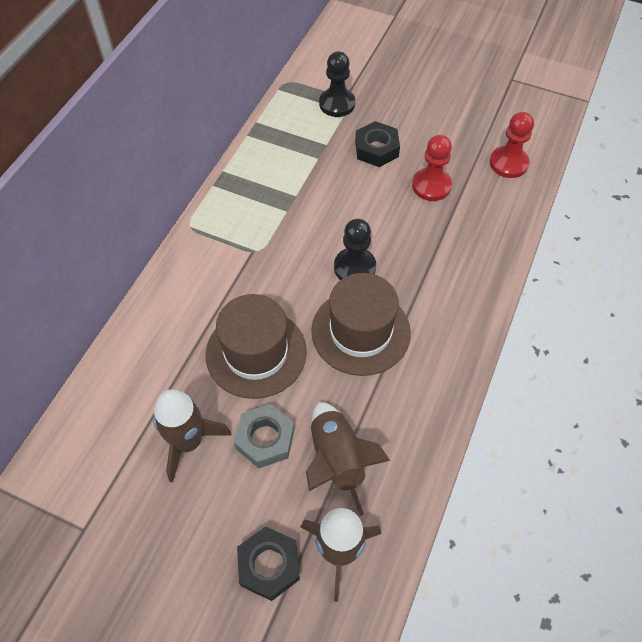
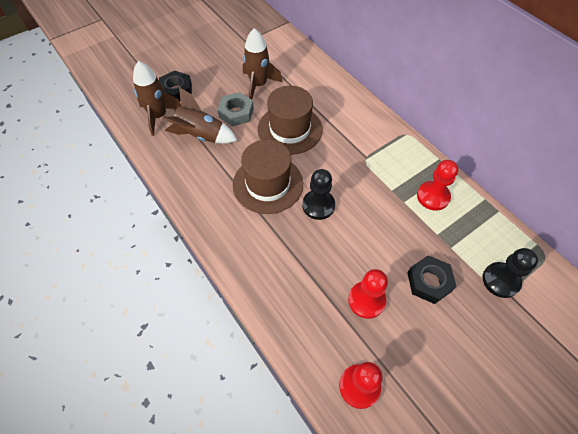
camera: 120 degrees right, 0 degrees up
none -> red pawn [417,160,458,211]

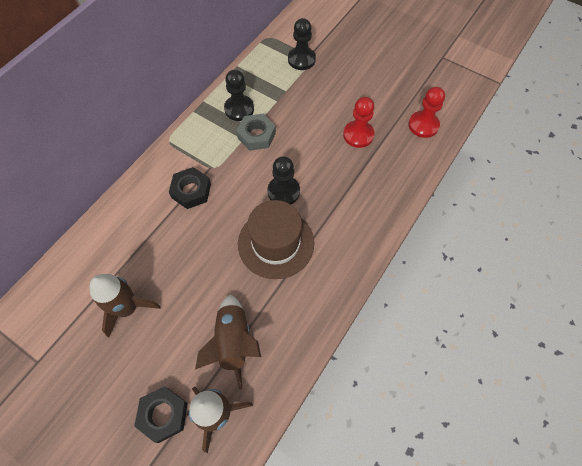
camera: 110 degrees left, 5 degrees up
grey nut [218,92,254,126] -> grey nut moved to [236,114,276,151]
brown hat [257,86,323,155] -> none
black nut [407,255,457,304] -> black nut moved to [169,167,211,209]
red pawn [417,160,458,211] -> black pawn [224,70,254,121]

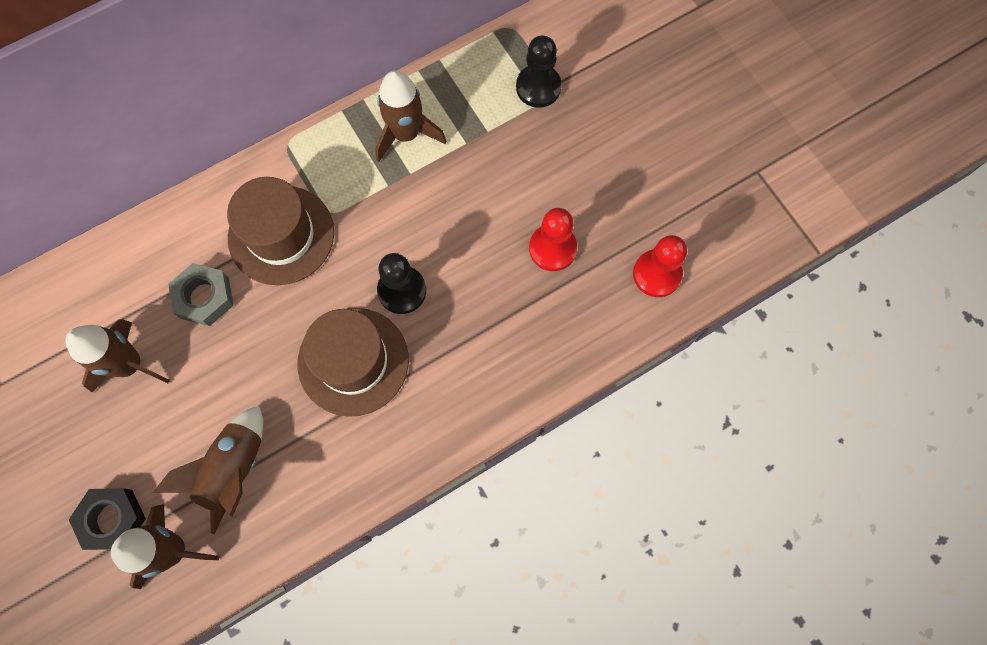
camera: 25 degrees right, 10 degrees up
black nut [169,167,211,209] -> brown hat [227,177,334,285]
black pawn [224,70,254,121] -> brown rocket [375,70,446,162]
grey nut [236,114,276,151] -> grey nut moved to [168,263,234,326]

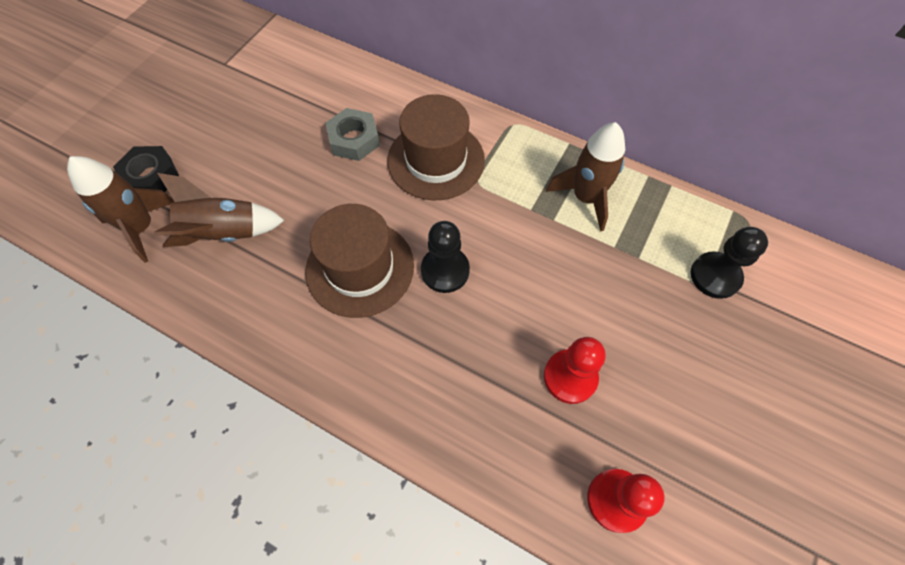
camera: 60 degrees right, 10 degrees down
brown rocket [65,319,170,393] -> none

